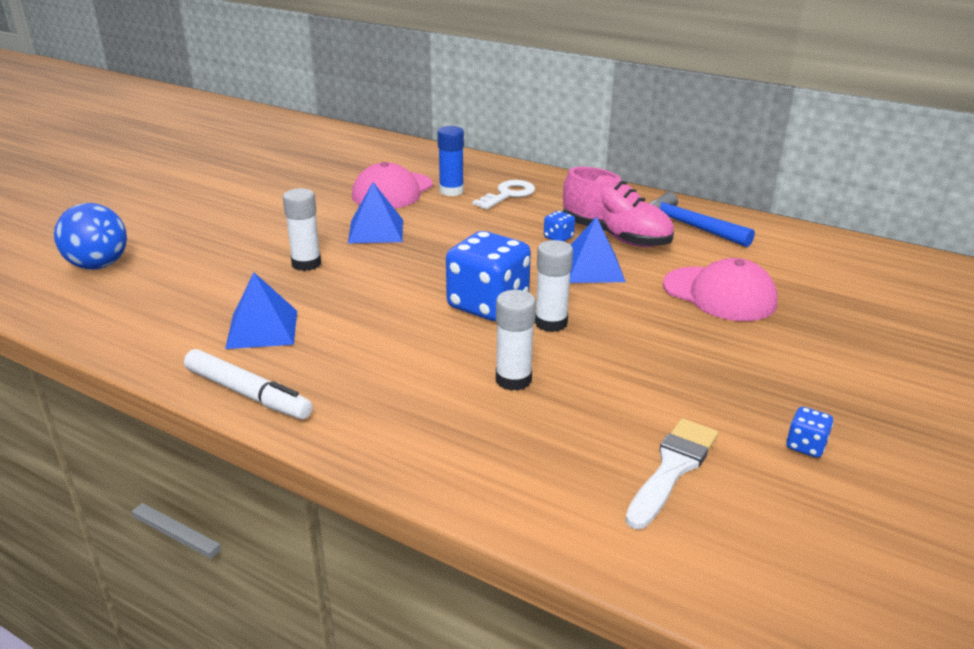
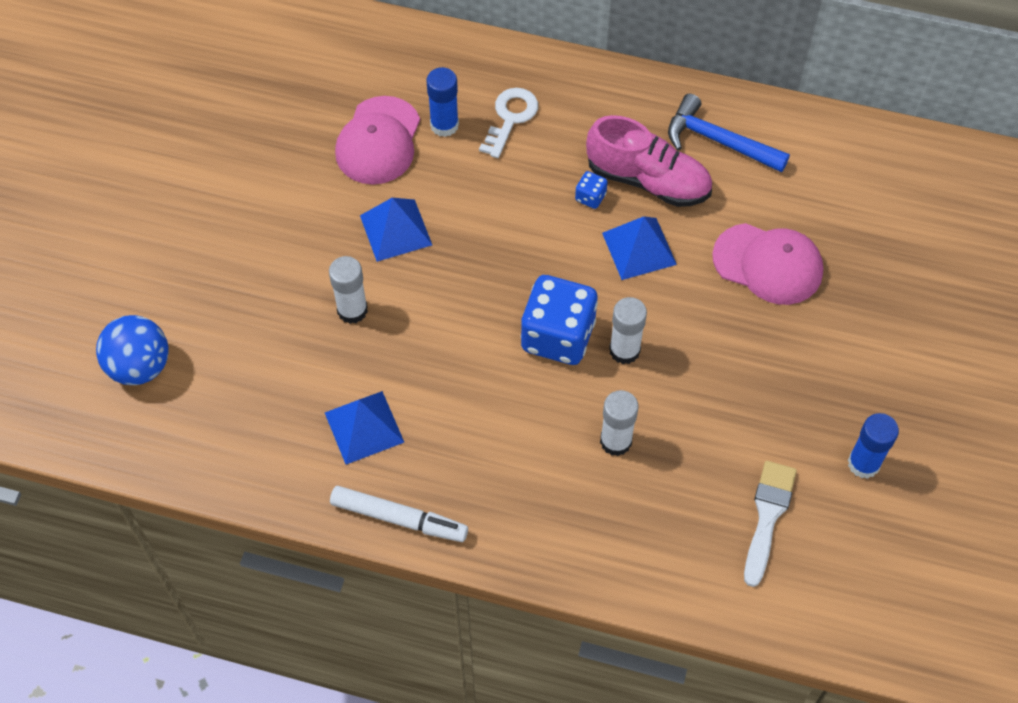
camera: 15 degrees left, 30 degrees up
blue dice [786,407,833,458] -> blue glue stick [848,413,899,479]

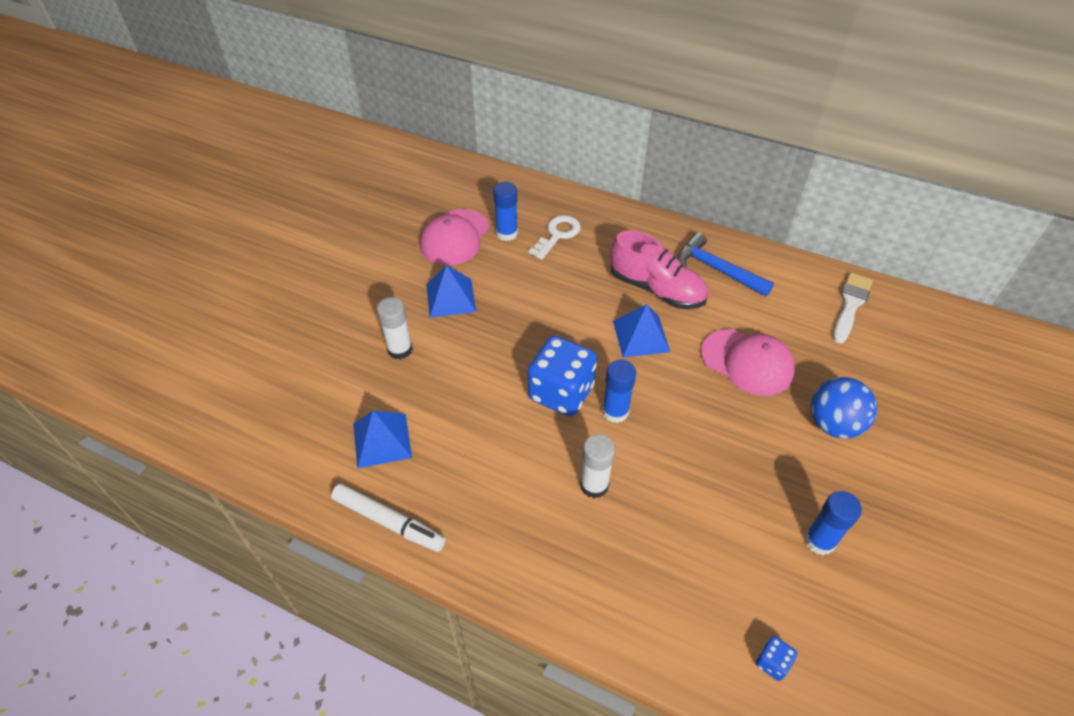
camera: 10 degrees right, 10 degrees down
blue ball [96,315,169,385] -> blue ball moved to [811,377,877,438]
blue dice [575,171,608,209] -> blue dice moved to [756,636,798,681]
white glue stick [609,297,647,364] -> blue glue stick [602,359,636,423]
white brush [744,461,797,587] -> white brush moved to [833,272,873,343]

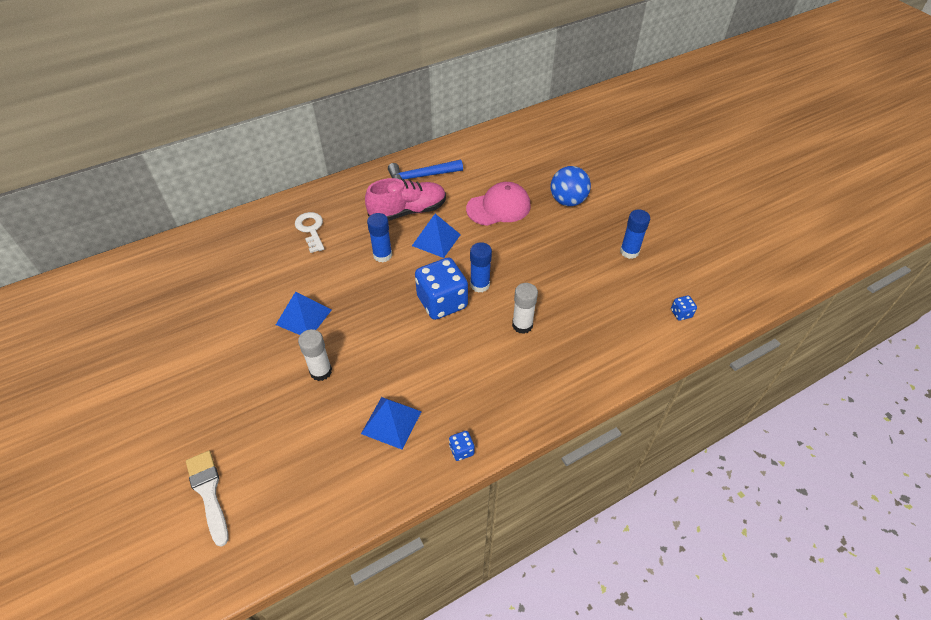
camera: 55 degrees left, 0 degrees up
white marker [331,484,445,552] -> blue dice [449,431,475,461]
pink cap [420,209,490,265] -> none
blue glue stick [493,182,518,241] -> blue glue stick moved to [367,213,392,263]
white brush [833,272,873,343] -> white brush moved to [186,451,228,547]

